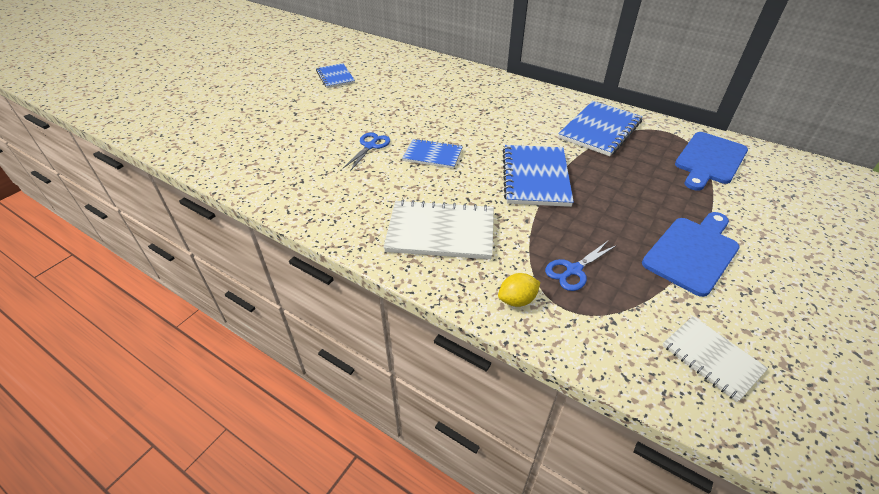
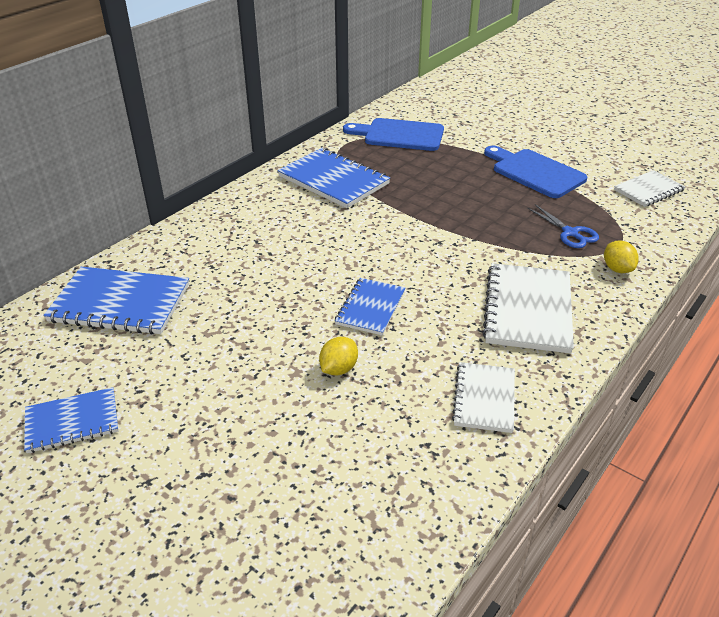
camera: 85 degrees left, 5 degrees down
blue scissors [342,132,390,171] -> yellow lemon [319,337,358,375]
blue notebook [503,145,574,207] -> blue notebook moved to [43,267,189,335]
blue cutting board [675,132,748,191] -> blue cutting board turned 150 degrees clockwise [343,118,444,151]
none -> white notebook [452,362,515,433]

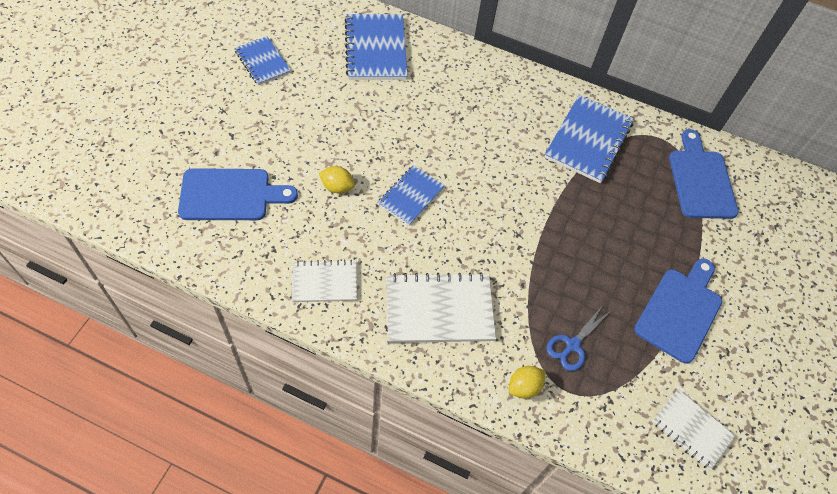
camera: 70 degrees right, 20 degrees up
blue notebook [335,278,405,335] -> blue notebook turned 60 degrees counterclockwise [377,165,445,226]
none -> blue cutting board [178,168,298,220]

